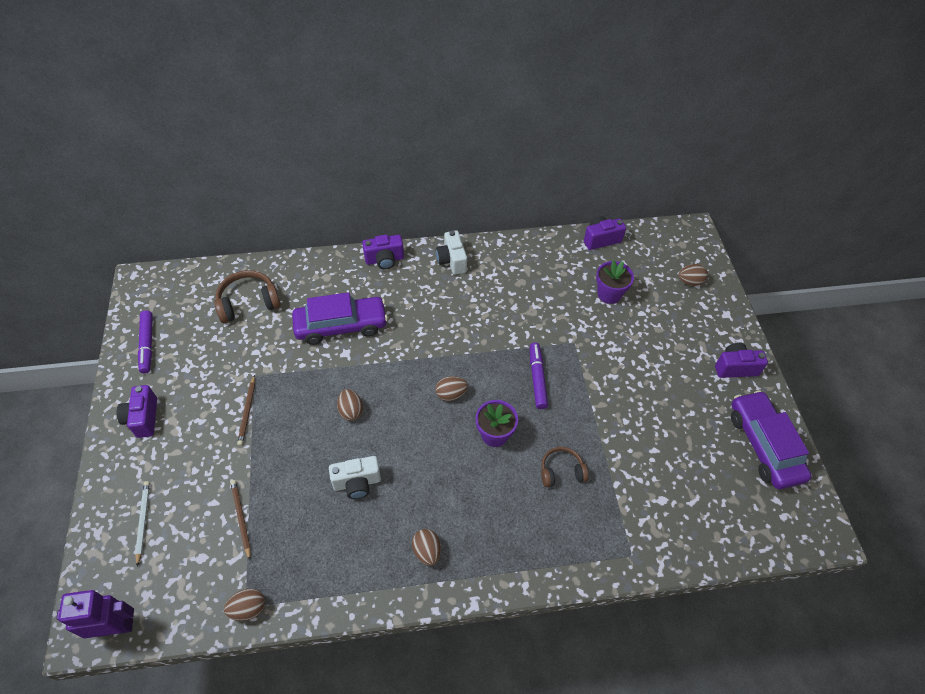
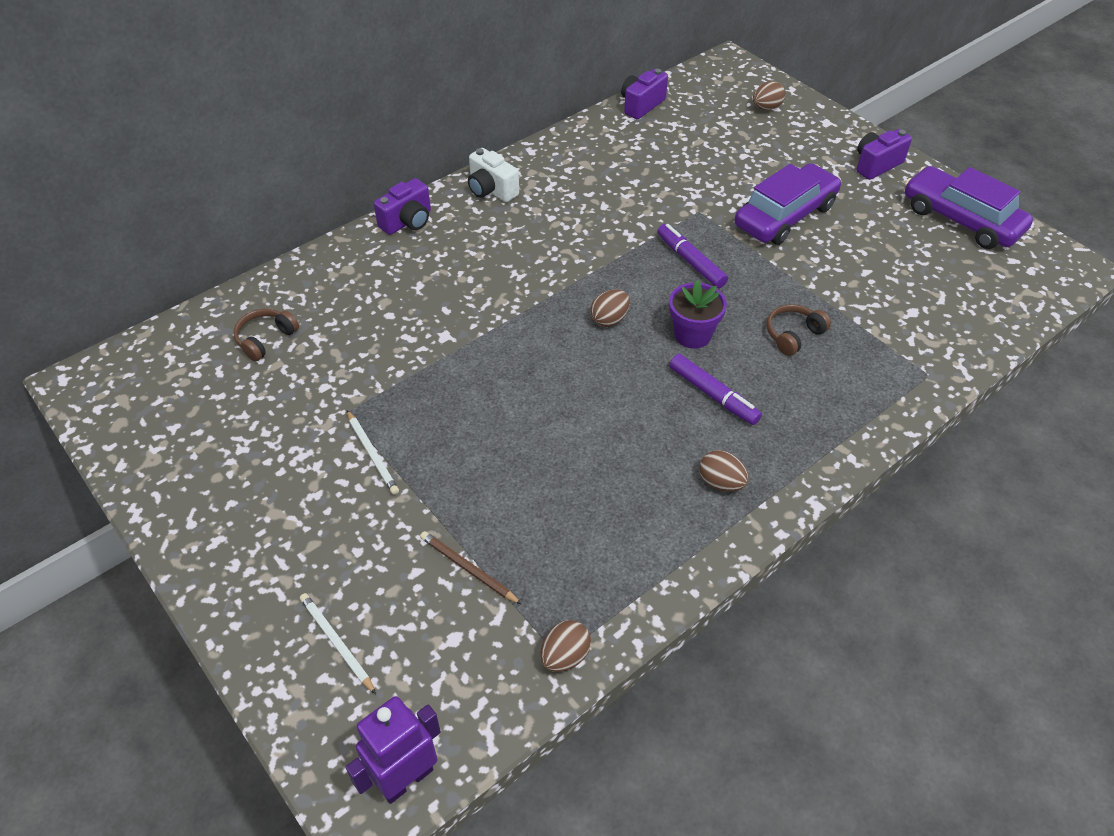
camera: 30 degrees left, 5 degrees down
purple camera [116,385,157,438] -> none
purple marker [138,311,153,373] -> purple marker moved to [669,354,762,425]
brown headphones [214,270,281,323] -> brown headphones [233,309,299,361], size x0.64
brown pencil [237,375,255,446] -> white pencil [347,410,399,495]
purple car [292,292,388,345] -> purple car moved to [735,163,841,245]
white camera [329,456,381,499] -> none
brown egg [337,389,363,421] -> none
purple flower pot [596,260,634,304] -> none

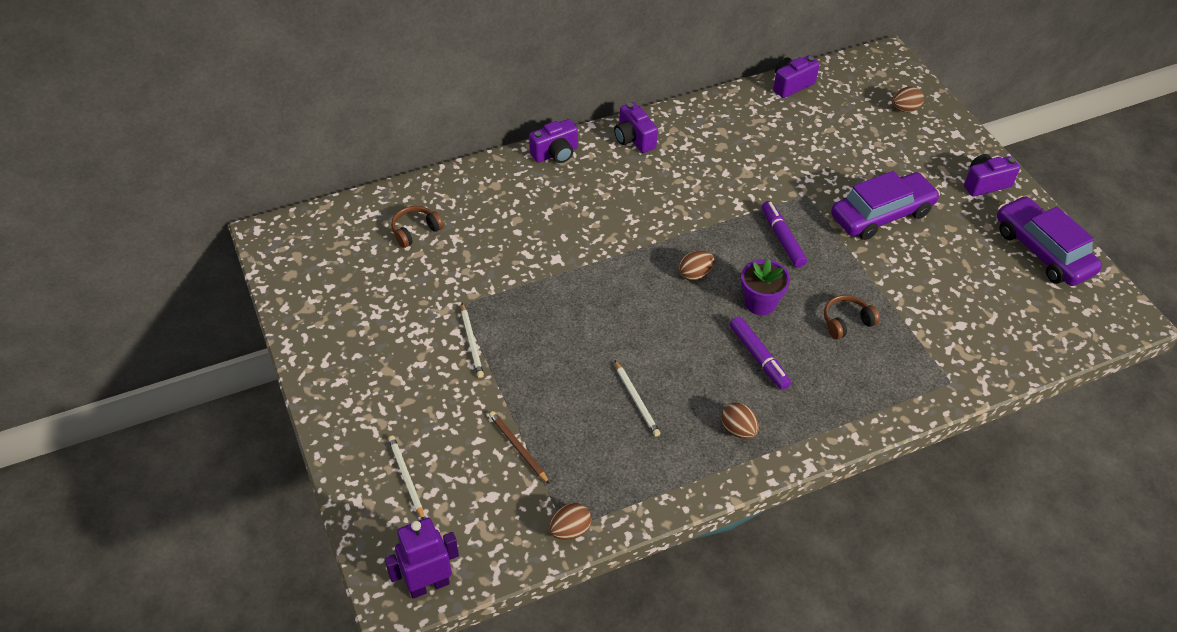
camera: 15 degrees right, 0 degrees up
white camera [468,148,519,202] -> purple camera [614,102,658,153]
none -> white pencil [614,360,660,437]

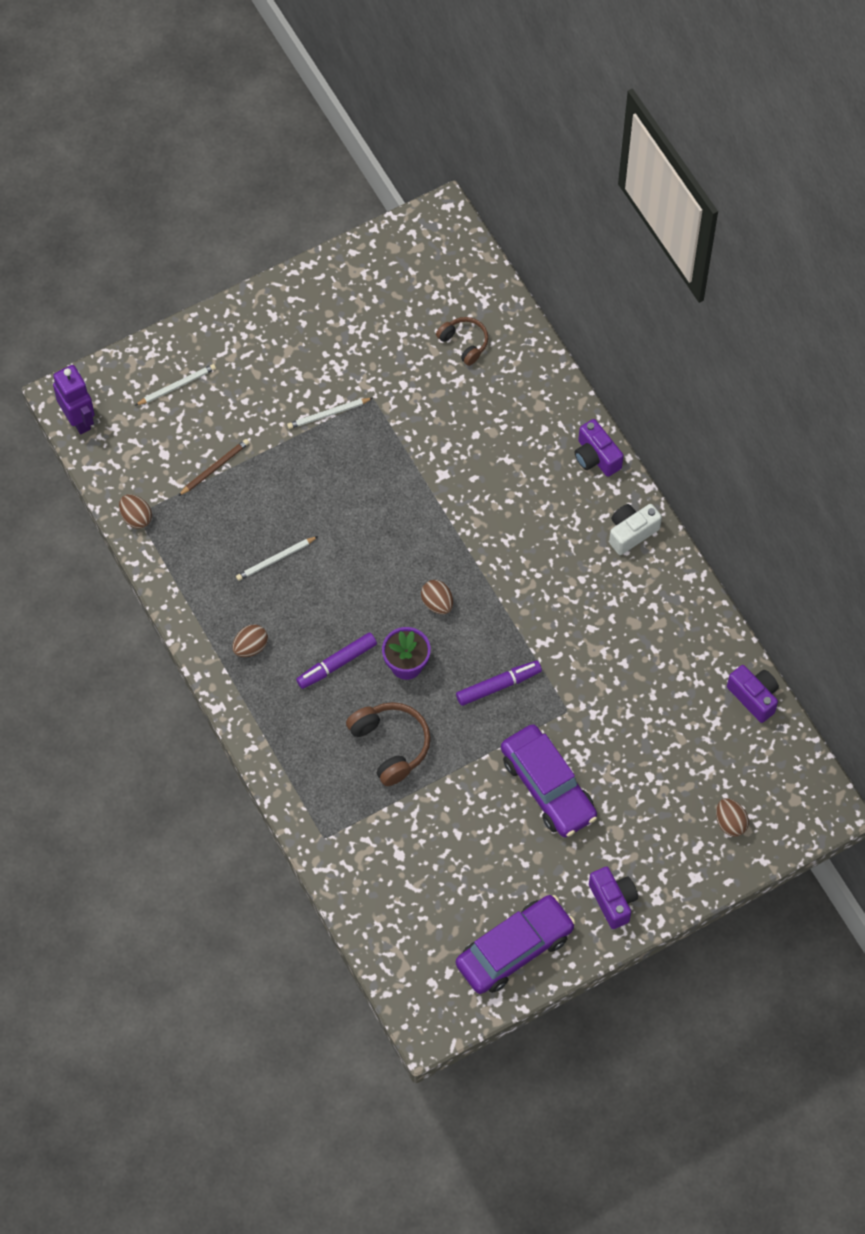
camera: 85 degrees right, 15 degrees up
purple camera [614,102,658,153] -> white camera [609,504,662,555]
brown headphones [824,295,880,339] -> brown headphones [346,702,431,786], size x1.56

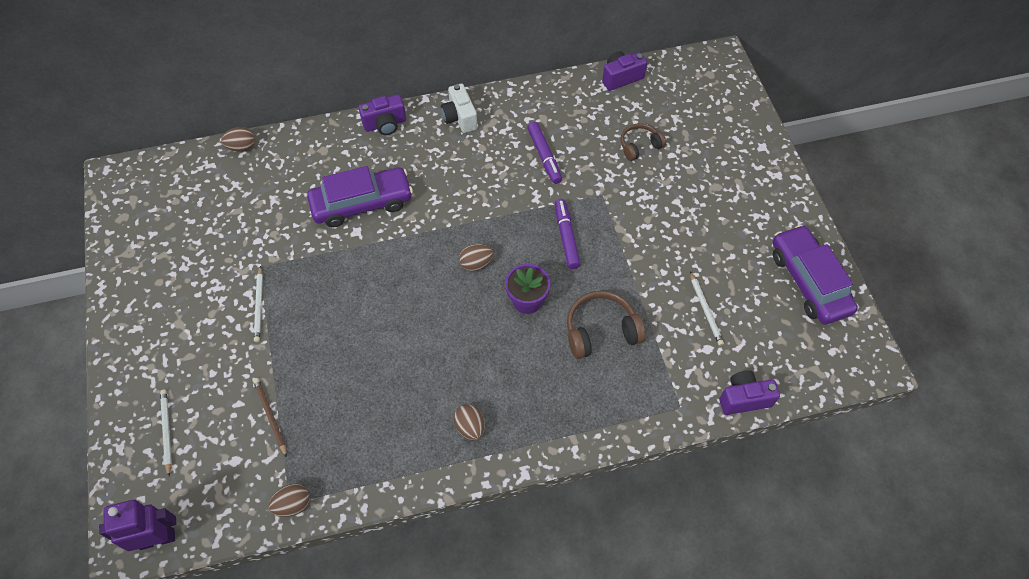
camera: 75 degrees left, 5 degrees down
white pencil [236,536,318,581] -> white pencil moved to [690,271,724,346]
purple marker [296,632,377,689] -> purple marker moved to [527,122,562,184]
brown headphones [436,317,488,366] -> brown headphones moved to [621,123,666,161]
purple car [501,724,597,837] -> purple car moved to [307,166,413,227]
purple camera [589,866,638,929] -> purple camera moved to [719,370,780,415]
brown egg [716,798,749,837] -> brown egg moved to [221,127,255,152]

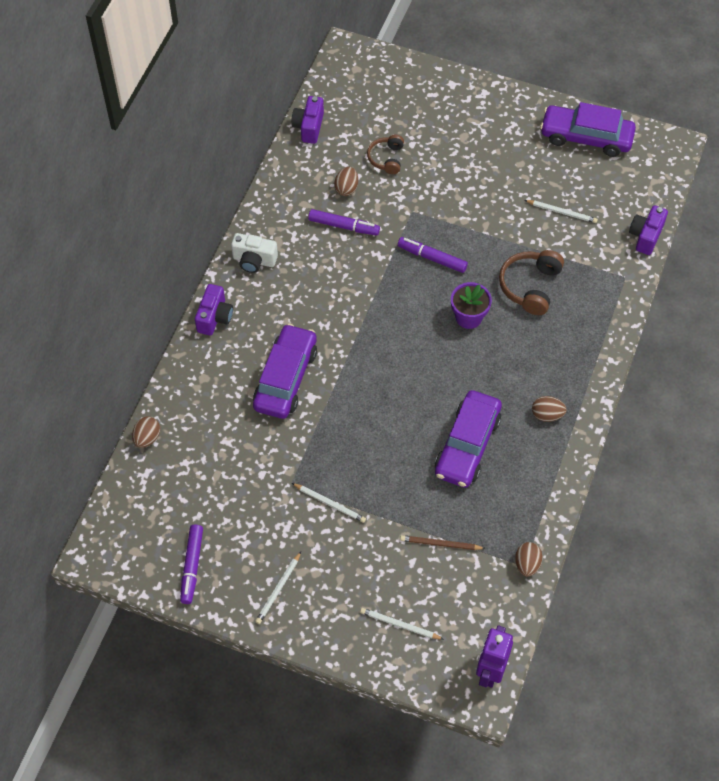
camera: 55 degrees left, 0 degrees up
brown egg [459,244,493,271] -> brown egg moved to [334,167,358,196]
none -> purple marker [180,525,203,604]
none -> white pencil [255,552,301,624]
none -> purple car [435,390,502,488]

